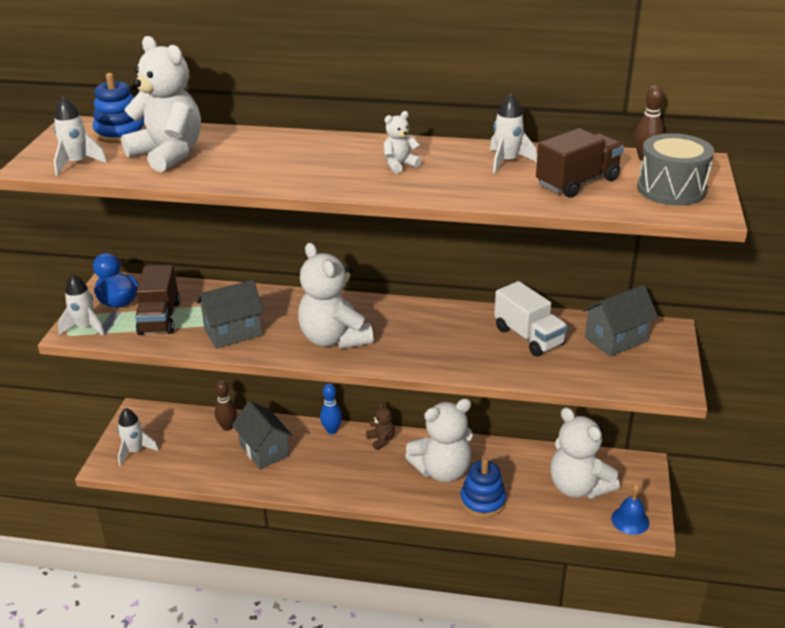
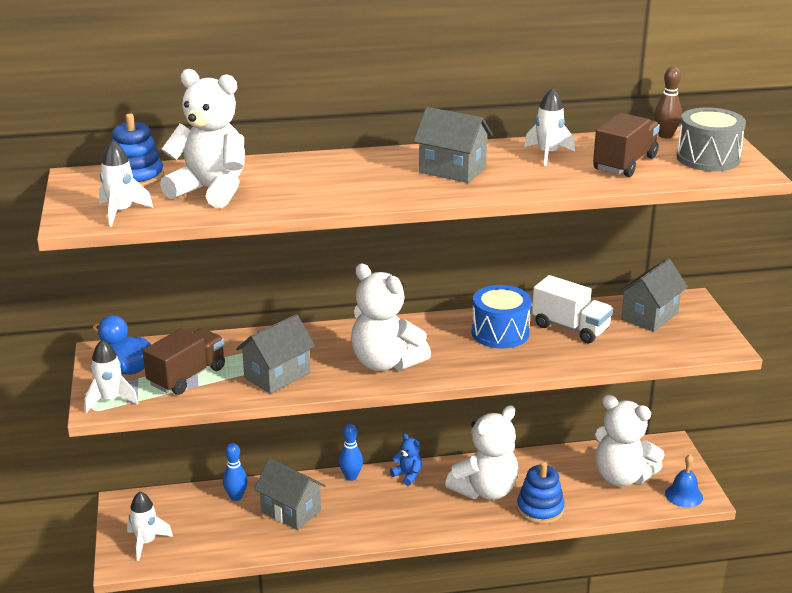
camera: 20 degrees left, 5 degrees down
brown truck [135,265,180,335] -> brown truck turned 120 degrees counterclockwise [143,328,225,395]
brown bowling pin [215,380,237,431] -> blue bowling pin [223,443,248,501]
brown teddy bear [366,402,395,450] -> blue teddy bear [390,434,422,486]
white teddy bear [383,111,422,174] -> grey house [414,107,493,183]
none -> blue drum [472,285,531,349]

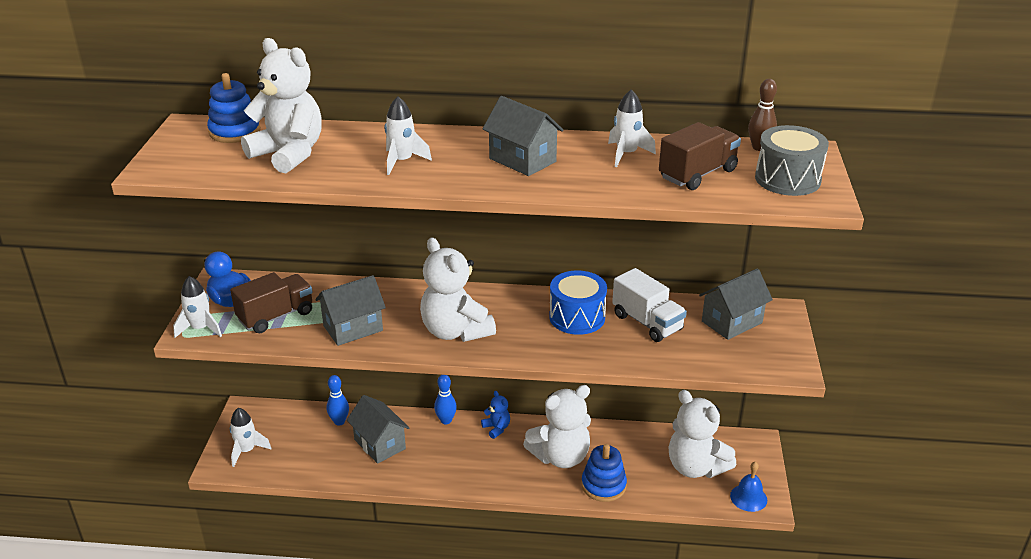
camera: 15 degrees right, 5 degrees up
white rocket [99,140,153,227] -> white rocket moved to [385,96,432,175]

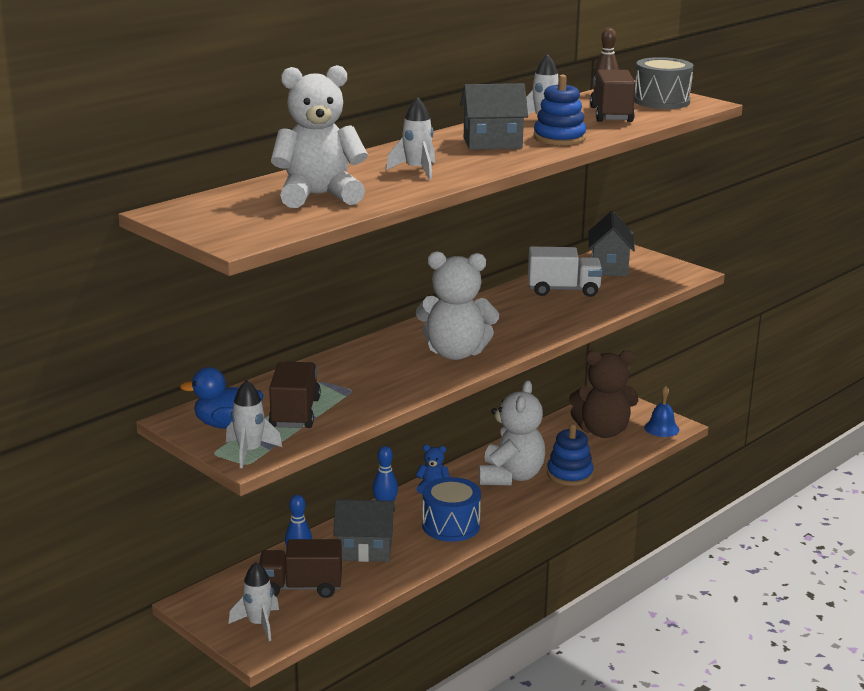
camera: 50 degrees left, 10 degrees down
blue stacking toy [207,73,261,143] -> blue stacking toy moved to [534,75,586,145]
grey house [315,275,386,346] -> none
blue drum [549,271,607,335] -> blue drum moved to [422,477,481,542]
white teddy bear [669,390,736,478] -> brown teddy bear [569,350,639,438]
none -> brown truck [259,539,342,598]

